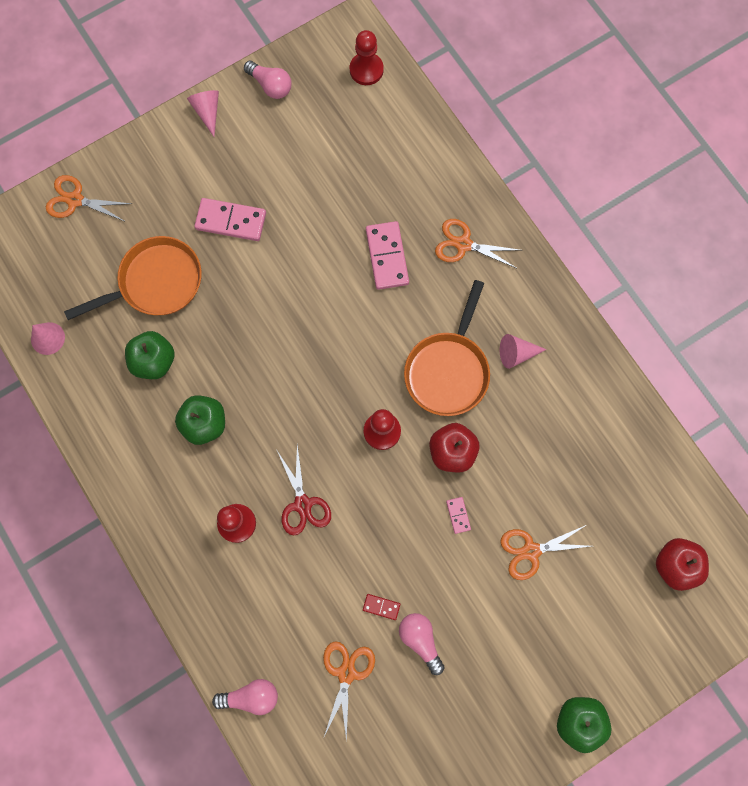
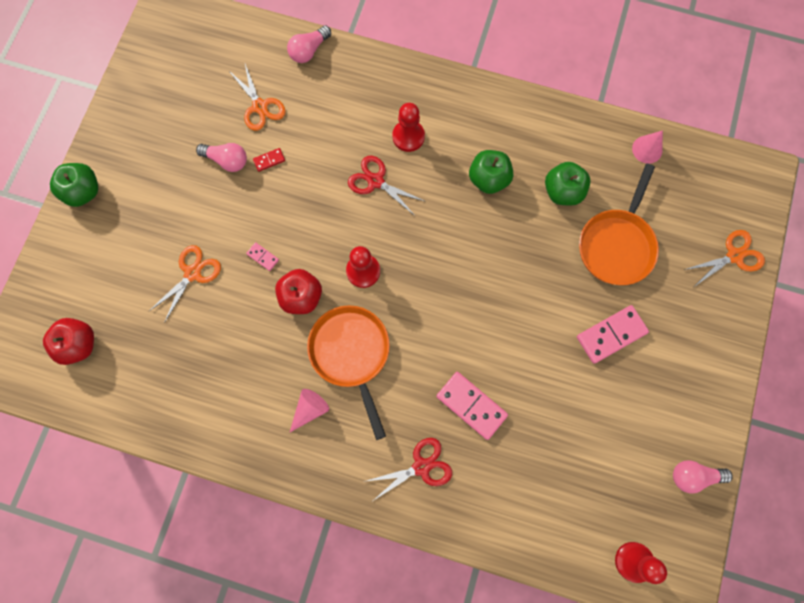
camera: 140 degrees right, 0 degrees up
pink cone [187,90,219,137] -> none
orange scissors [435,219,519,268] -> red scissors [363,438,452,501]

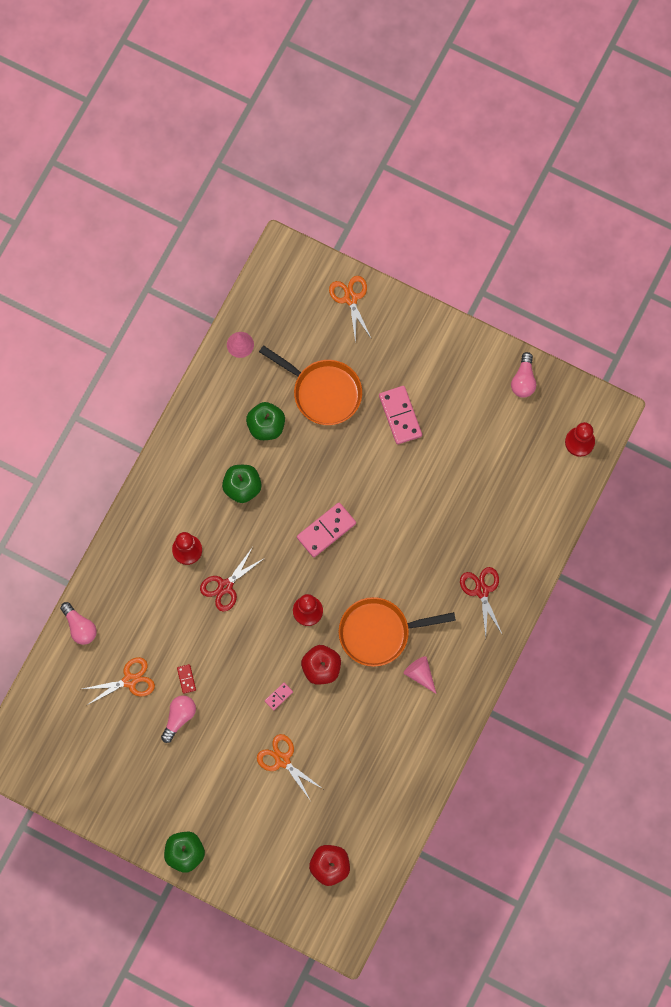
camera: 80 degrees left, 0 degrees up
pink domino [436,372,508,440] -> pink domino moved to [297,503,356,557]

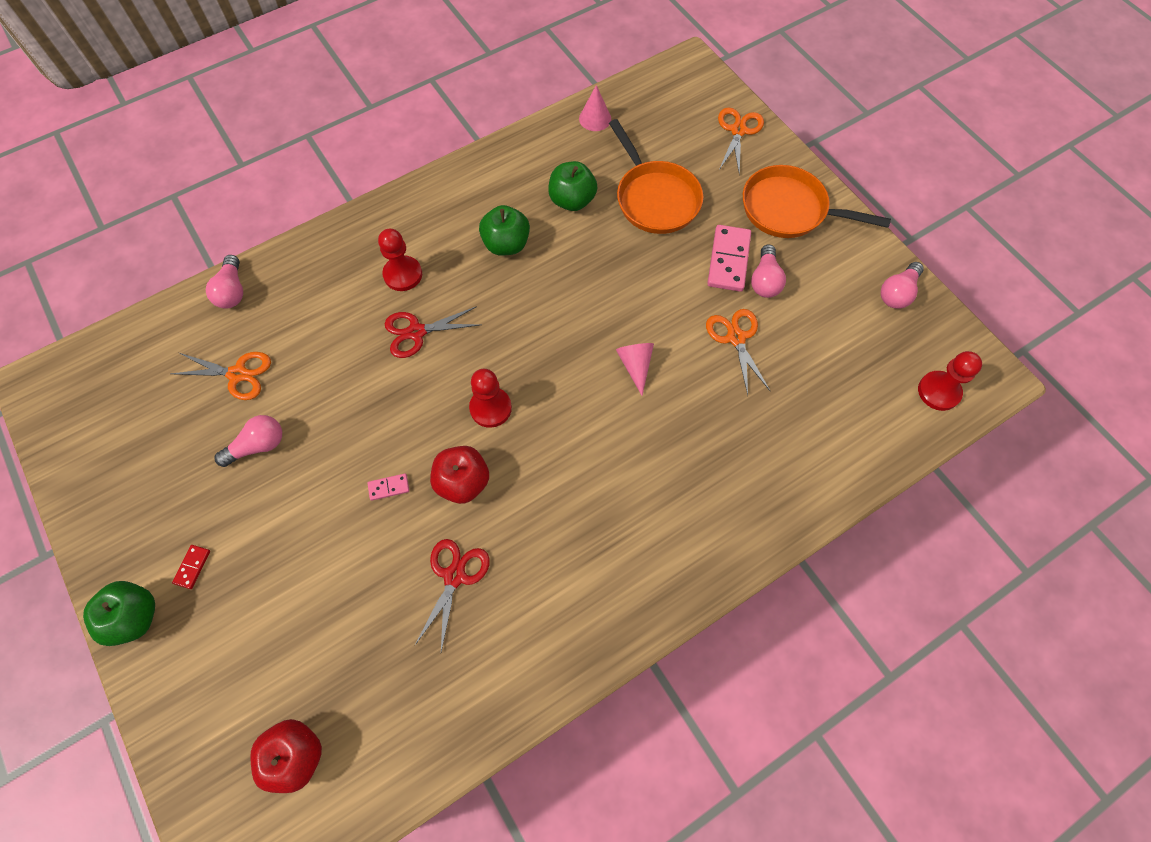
camera: 30 degrees right, 10 degrees down
red domino [177,664,196,694] -> red domino moved to [172,545,210,589]
orange scissors [257,734,323,801] -> orange scissors moved to [706,309,770,395]
pink domino [297,503,356,557] -> none
orange pan [339,597,456,667] -> orange pan moved to [743,165,891,238]
pink cone [404,656,437,694] -> pink cone moved to [616,343,654,396]
red scissors [460,567,502,636] -> red scissors moved to [415,539,490,652]
none -> pink light bulb [751,245,786,298]

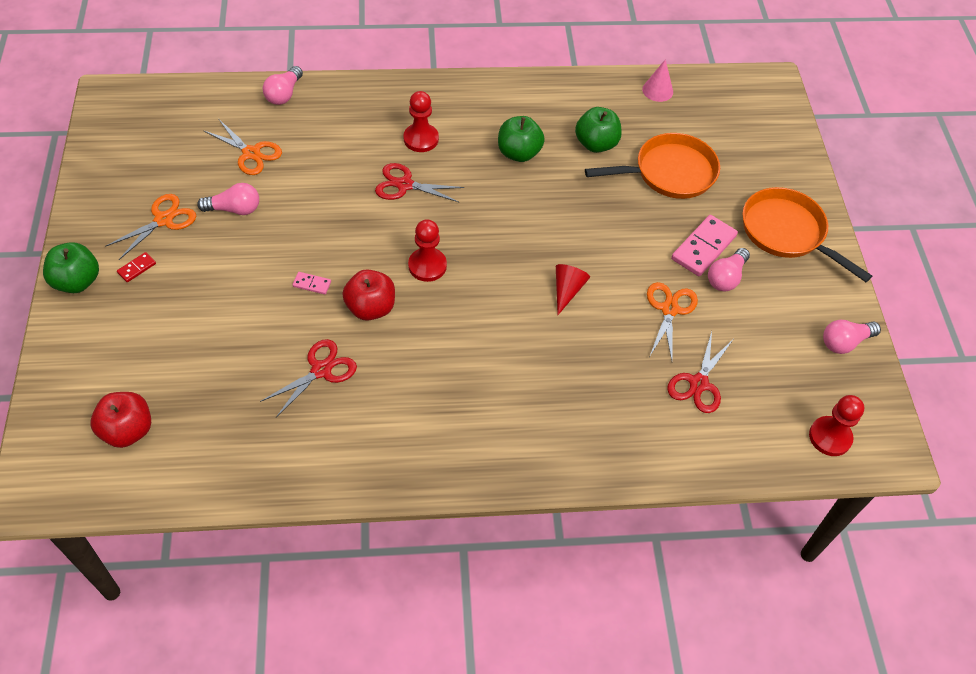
camera: 25 degrees right, 10 degrees down
orange pan [609,119,703,234] -> orange pan turned 105 degrees counterclockwise [585,133,720,199]
pink cone [616,343,654,396] -> red cone [556,264,590,315]
orange scissors [718,107,764,175] -> orange scissors moved to [105,194,196,260]
none -> red scissors [667,331,733,413]

